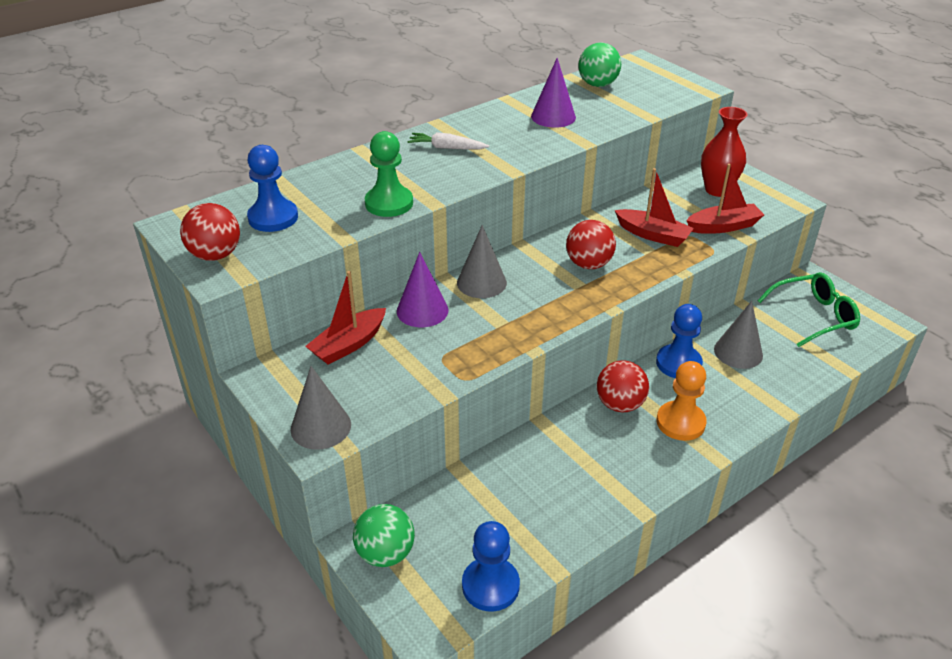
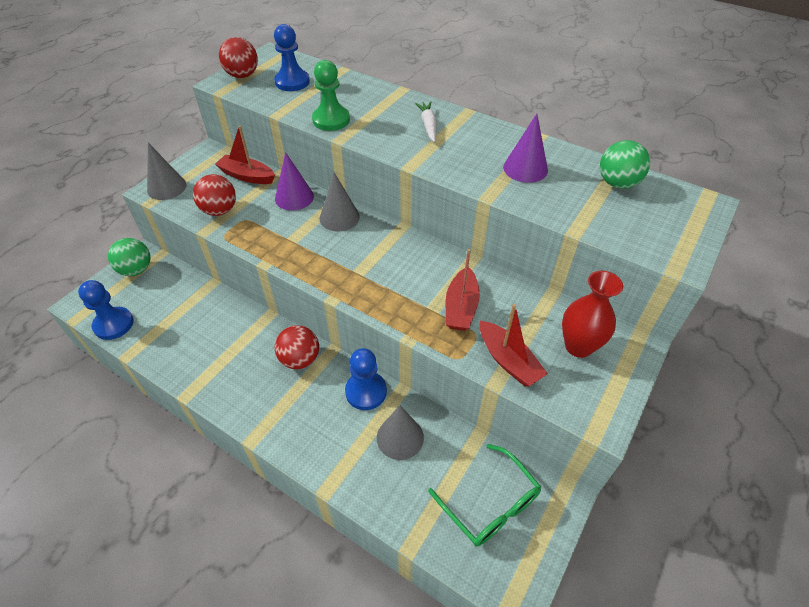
camera: 70 degrees right, 10 degrees up
red ball [566,220,616,269] -> red ball moved to [193,174,236,216]
orange pawn [657,361,707,441] -> none

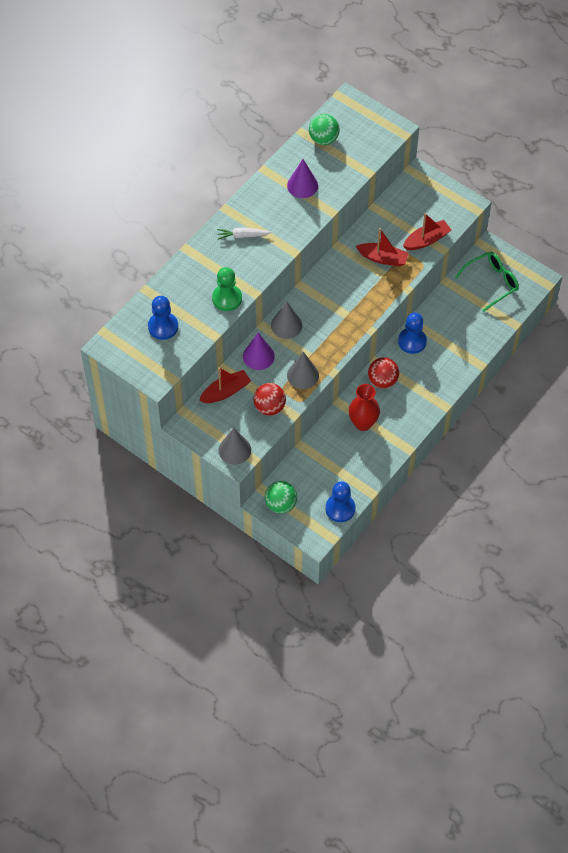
camera: 85 degrees left, 10 degrees up
red boat [215,126,275,184] -> red boat turned 150 degrees counterclockwise [200,367,251,403]
red ball [219,37,258,78] -> none
grey cone [377,405,424,460] -> grey cone moved to [287,352,319,389]
red vase [562,271,623,358] -> red vase moved to [349,384,380,431]

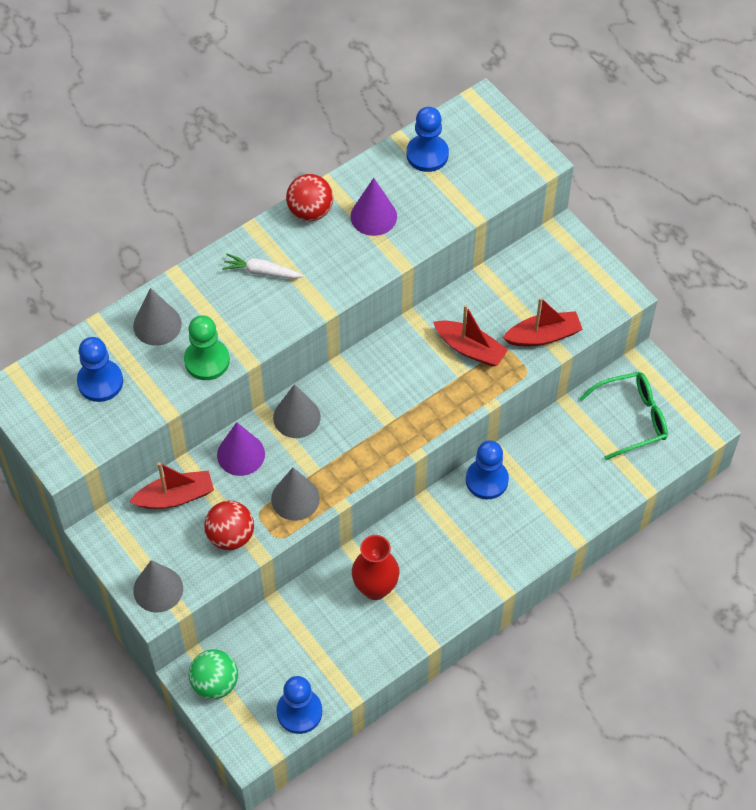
camera: 15 degrees right, 0 degrees up
green ball [309,114,340,145] -> blue pawn [406,107,449,172]
red ball [368,357,399,389] -> red ball moved to [286,174,333,221]
none -> grey cone [133,288,182,346]

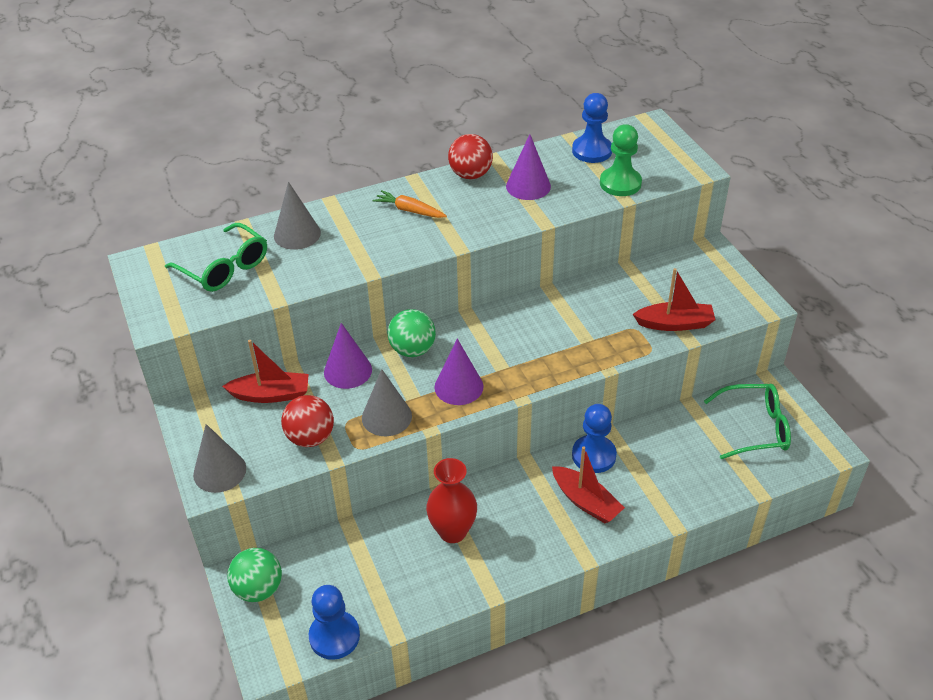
camera: 15 degrees right, 15 degrees down
blue pawn [77,337,123,402] -> green glasses [165,223,267,292]
green pawn [184,315,230,380] -> green pawn moved to [600,124,642,196]
white carrot [222,254,304,279] -> orange carrot [373,190,447,218]
grey cone [273,384,321,438] -> green ball [388,309,436,357]
red boat [433,305,508,367] -> red boat moved to [552,446,625,523]
none -> purple cone [434,339,484,405]

